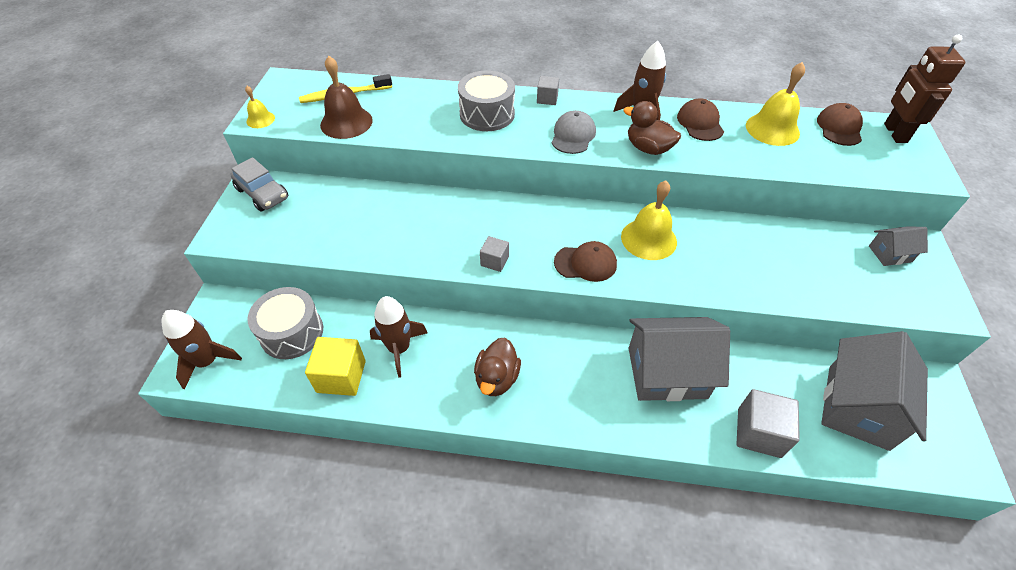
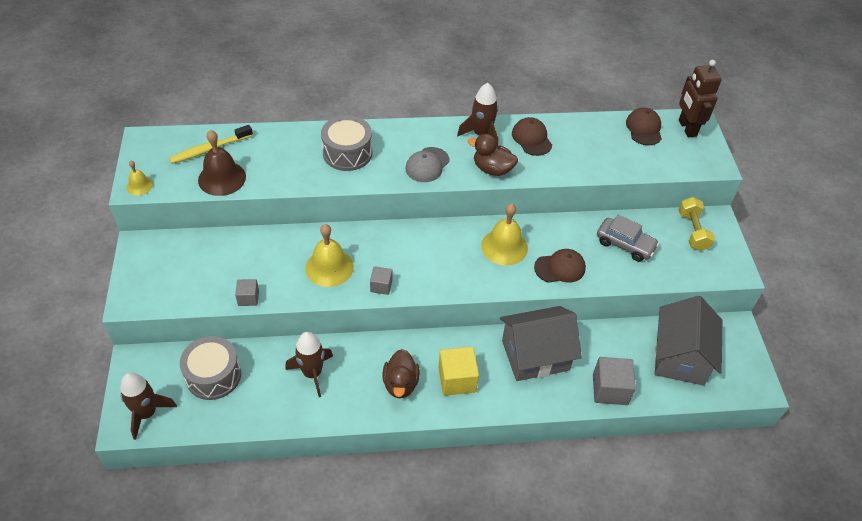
camera: 15 degrees left, 0 degrees up
grey car [230,157,288,212] -> grey car moved to [597,215,659,262]
yellow cube [305,337,366,396] -> yellow cube moved to [438,347,479,396]
grey cube [537,76,559,105] -> grey cube moved to [235,279,259,306]
grey cap [552,110,596,154] -> grey cap turned 150 degrees counterclockwise [405,147,450,182]
brown cap [554,241,617,282] -> brown cap moved to [534,249,586,283]
yellow bell [746,62,805,146] -> yellow bell moved to [305,224,354,287]
grey house [869,227,928,266] -> yellow dumbbell [679,197,715,251]

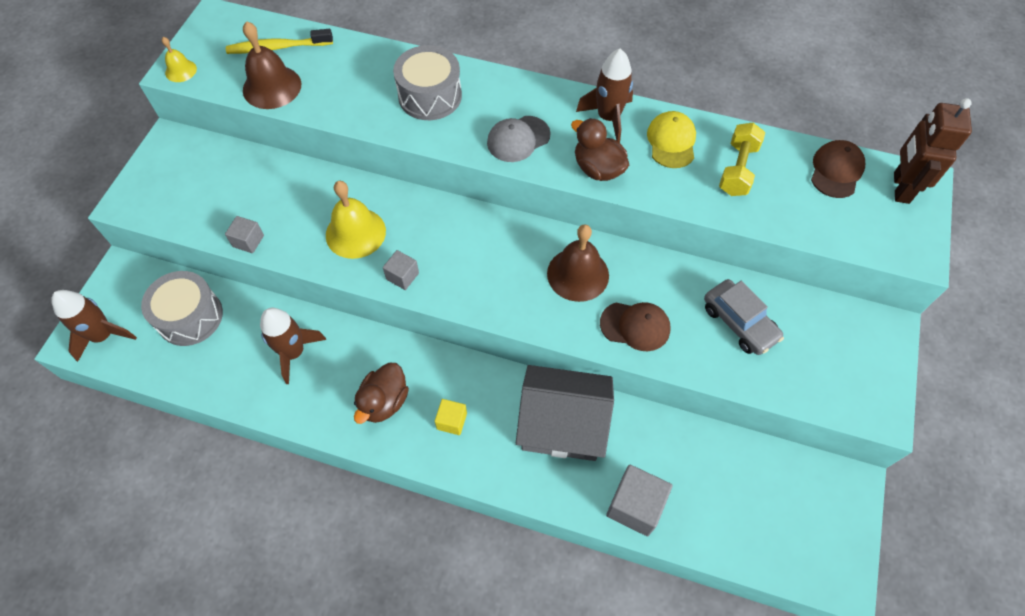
camera: 25 degrees right, 10 degrees up
yellow cube [438,347,479,396] -> yellow cube [435,399,467,435], size x0.57
yellow bell [481,203,528,265] -> brown bell [547,224,609,302]
brown cap [512,117,552,156] -> yellow cap [647,111,696,168]
grey house [655,296,722,386] -> none
yellow dumbbell [679,197,715,251] -> yellow dumbbell moved to [719,123,765,196]

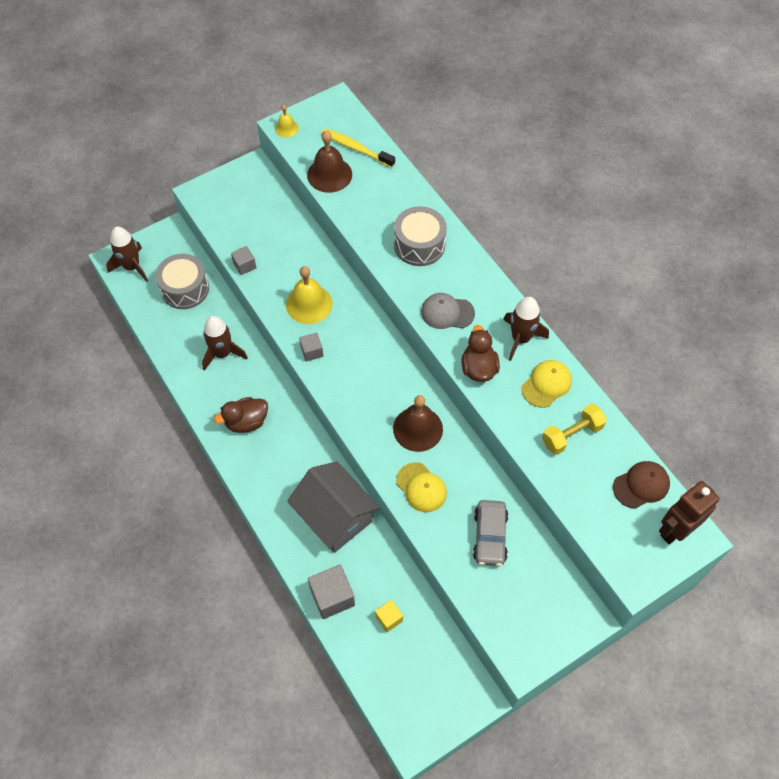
camera: 40 degrees right, 0 degrees up
yellow cube [435,399,467,435] -> yellow cube moved to [375,600,403,632]
brown cap [600,302,671,351] -> yellow cap [396,462,447,512]

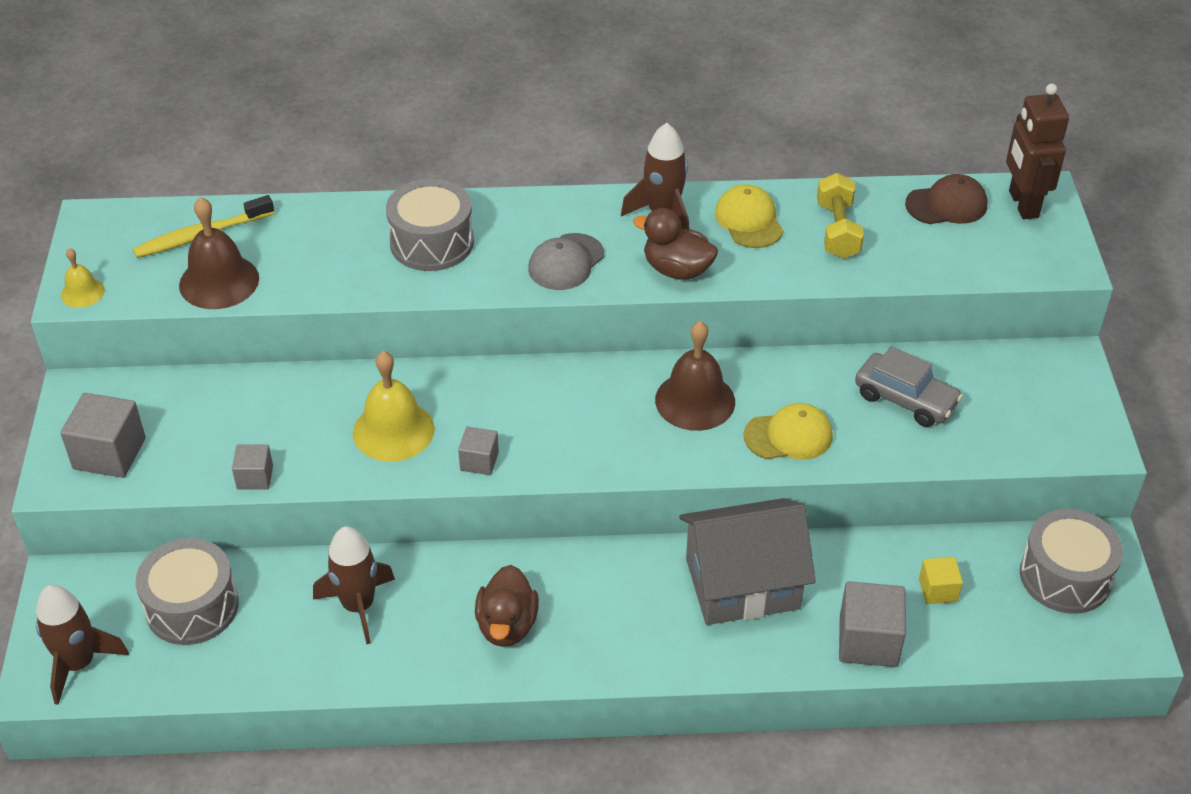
camera: 60 degrees left, 15 degrees down
brown cap [613,461,670,509] -> brown cap turned 75 degrees clockwise [905,174,988,224]
none -> grey cube [60,393,146,478]
none -> grey drum [1020,509,1123,614]

